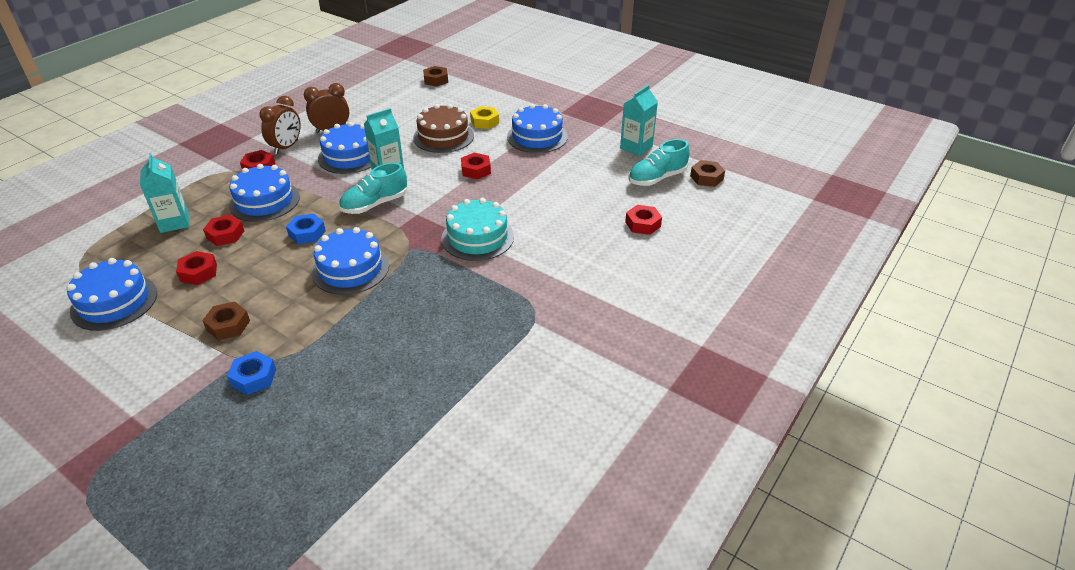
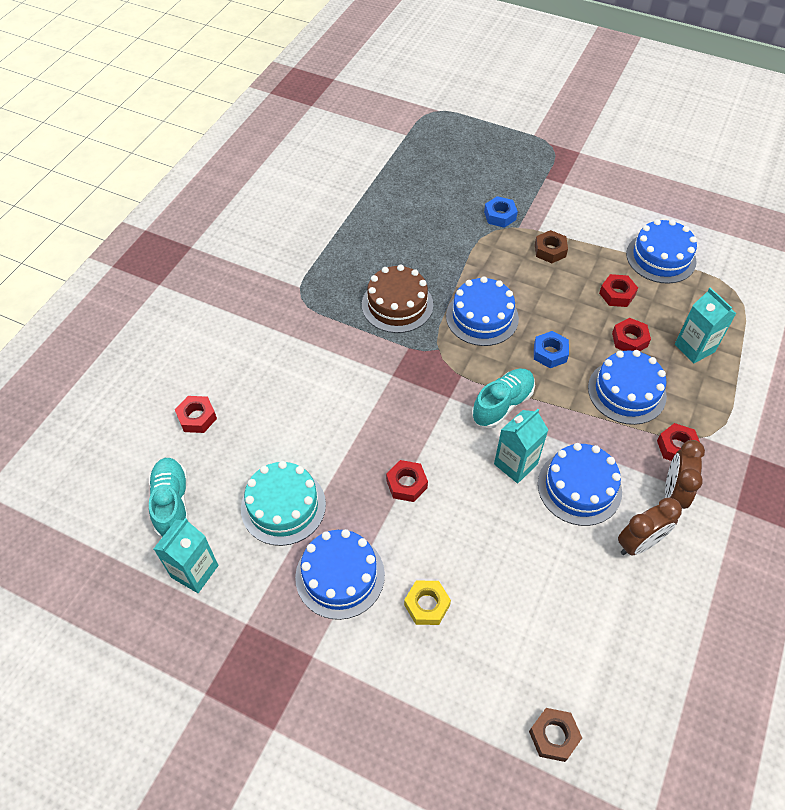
camera: 170 degrees right, 15 degrees up
brown cake [413,104,474,153] -> brown cake moved to [362,265,433,333]
turquoise cake [441,198,514,261] -> turquoise cake moved to [241,461,326,546]
turquoise shoe [628,139,690,186] -> turquoise shoe turned 60 degrees counterclockwise [149,458,188,538]
brown nut [690,160,725,187] -> none

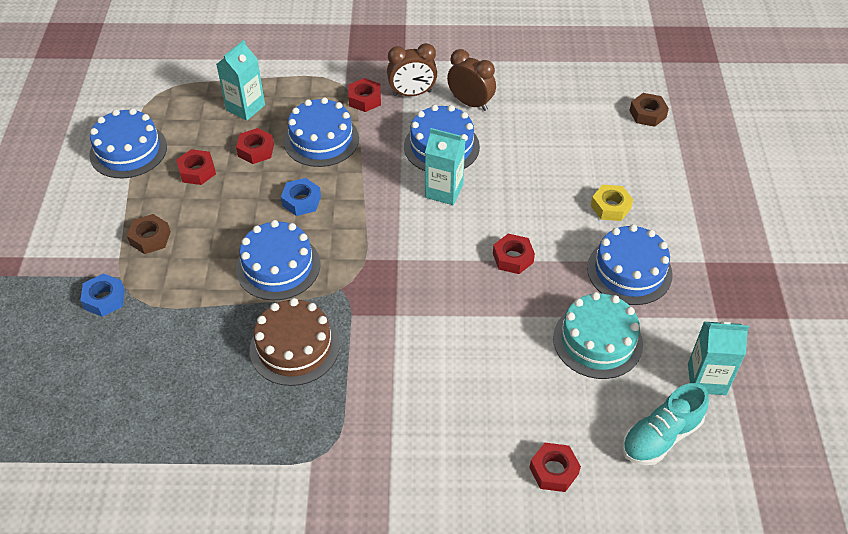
camera: 115 degrees left, 5 degrees down
turquoise shoe [472,369,535,429] -> none

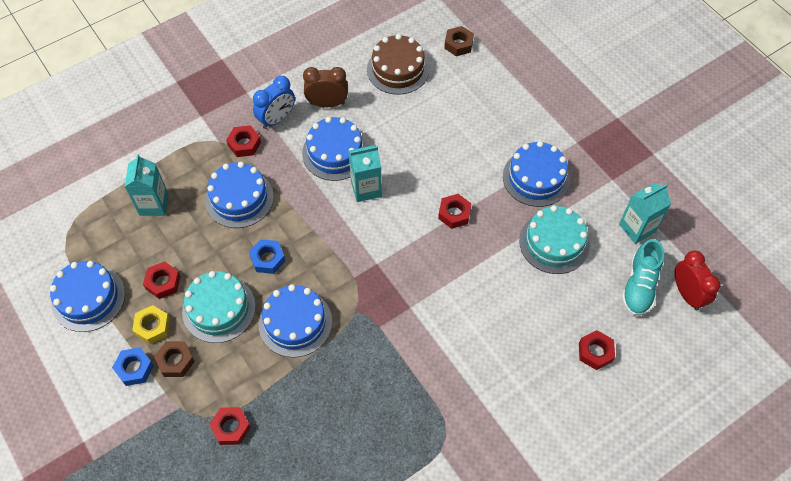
camera: 35 degrees left, 10 degrees up
blue nut [80,273,125,317] -> blue nut moved to [112,347,154,386]
red nut [236,128,274,164] -> red nut moved to [209,407,251,445]
brown cake [250,298,340,386] -> brown cake moved to [367,34,429,95]
brown clock [387,43,437,96] -> blue clock [253,76,295,129]
yellow nut [591,185,633,221] -> yellow nut moved to [132,305,170,344]
none -> turquoise cake [182,271,256,343]
none -> red clock [674,251,721,310]

